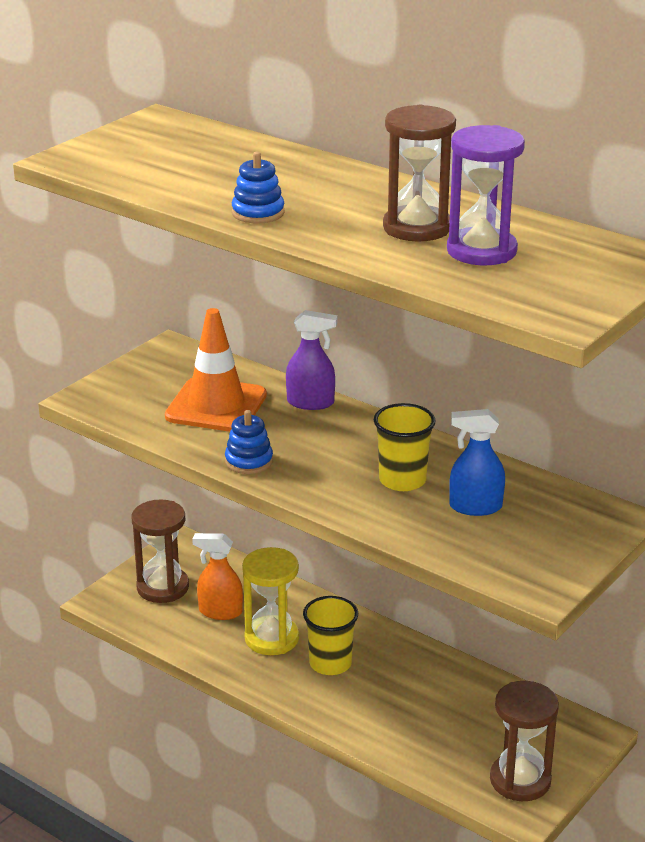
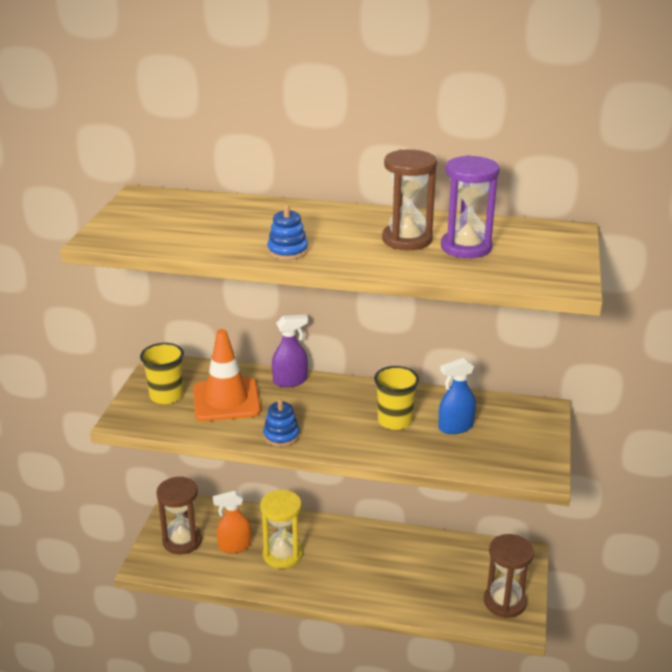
camera: 25 degrees left, 0 degrees up
yellow cup [303,596,358,675] -> yellow cup moved to [140,343,184,404]

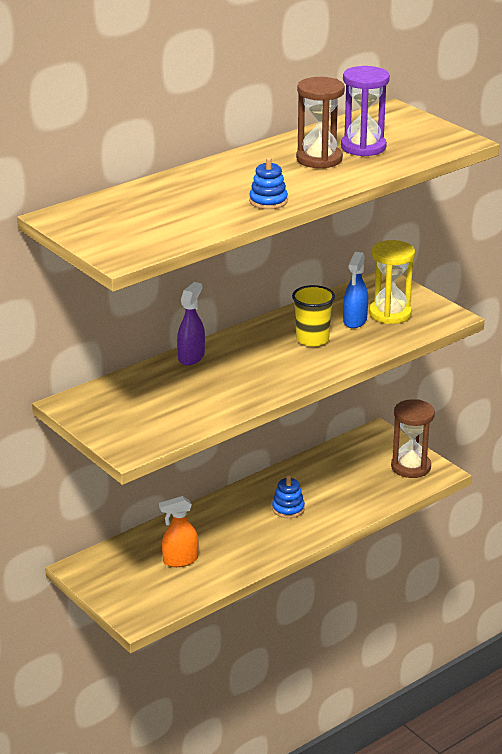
camera: 50 degrees left, 0 degrees up
yellow cup [140,343,184,404] -> none
brown hourglass [156,476,202,554] -> none
orange traffic cone [193,329,261,422] -> none
orange spray bottle [213,491,251,553] -> orange spray bottle turned 45 degrees clockwise [159,496,199,567]
yellow hourglass [260,489,303,569] -> yellow hourglass moved to [369,240,415,324]
blue stacking toy [263,399,299,447] -> blue stacking toy moved to [272,475,305,518]

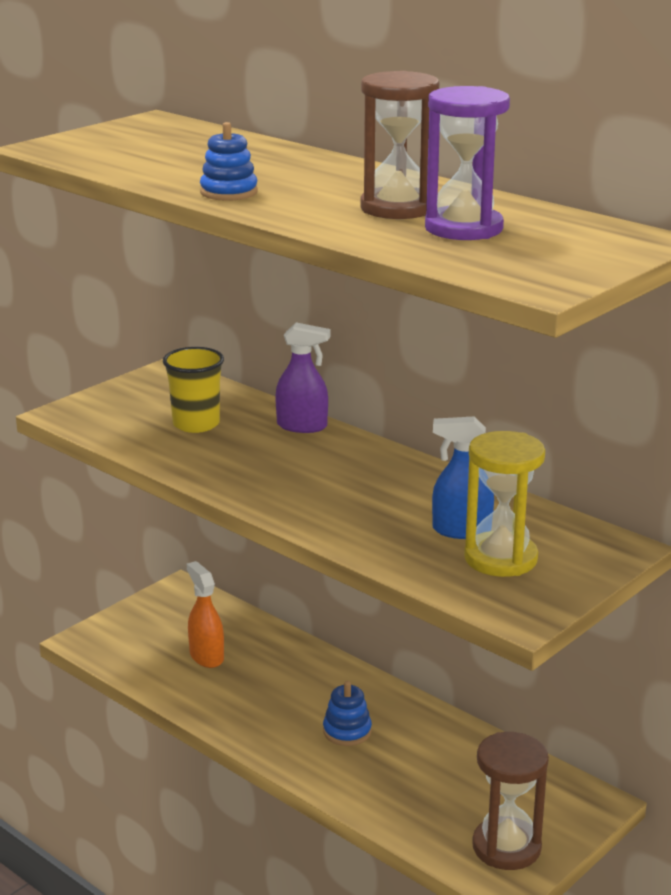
camera: 80 degrees right, 5 degrees down
yellow cup [292,285,335,347] -> yellow cup moved to [163,347,224,433]

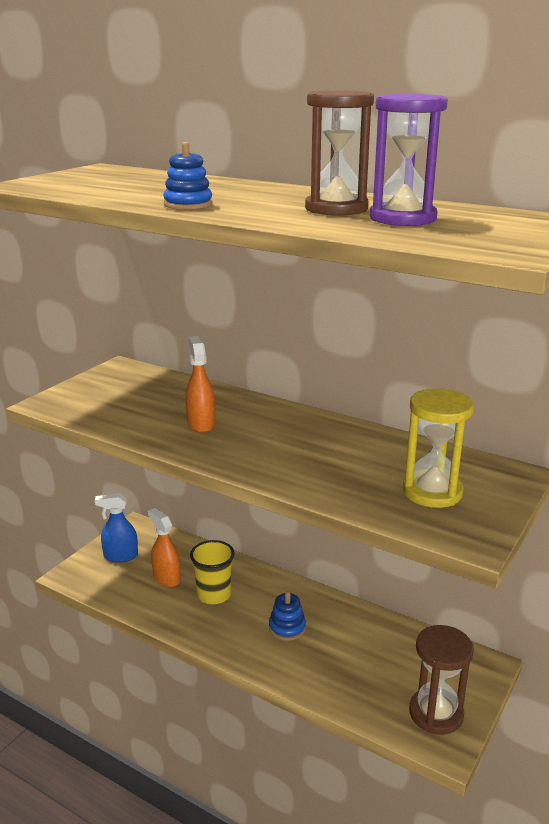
camera: 10 degrees left, 0 degrees up
yellow cup [163,347,224,433] -> yellow cup moved to [190,540,235,604]
purple spray bottle [275,323,330,433] -> none
blue spray bottle [432,416,494,539] -> blue spray bottle moved to [95,493,138,562]
none -> orange spray bottle [186,336,215,433]

